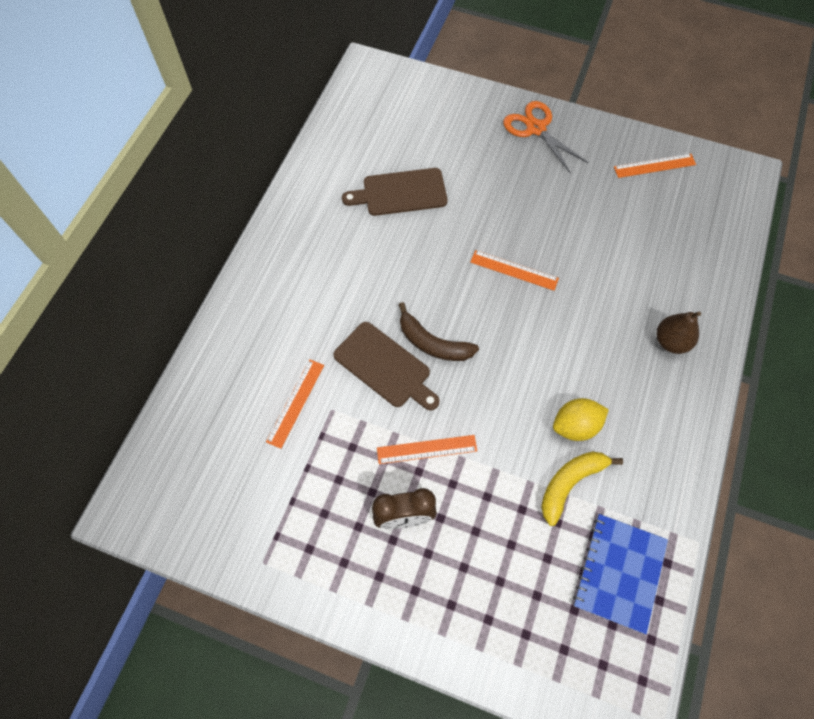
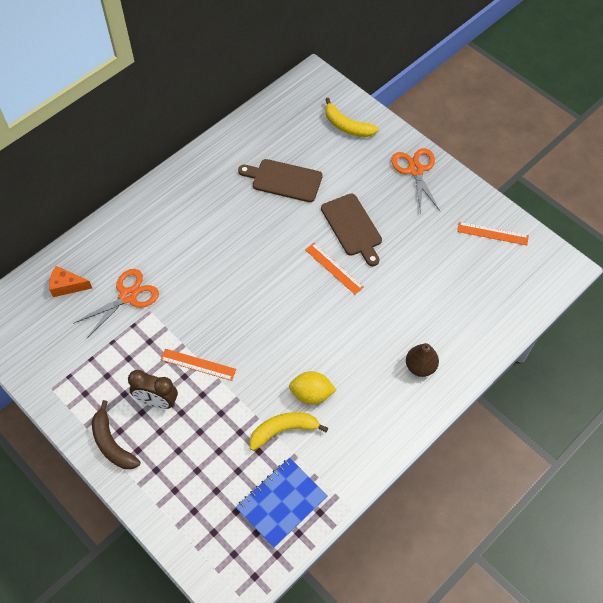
camera: 25 degrees right, 5 degrees down
orange ruler [266,359,324,449] -> orange scissors [73,269,159,338]
brown cutting board [333,322,440,410] -> brown cutting board moved to [321,194,382,266]
brown banana [399,302,479,361] -> brown banana moved to [92,400,141,469]
none -> orange cheese [49,266,92,297]
none -> yellow banana [325,98,379,137]

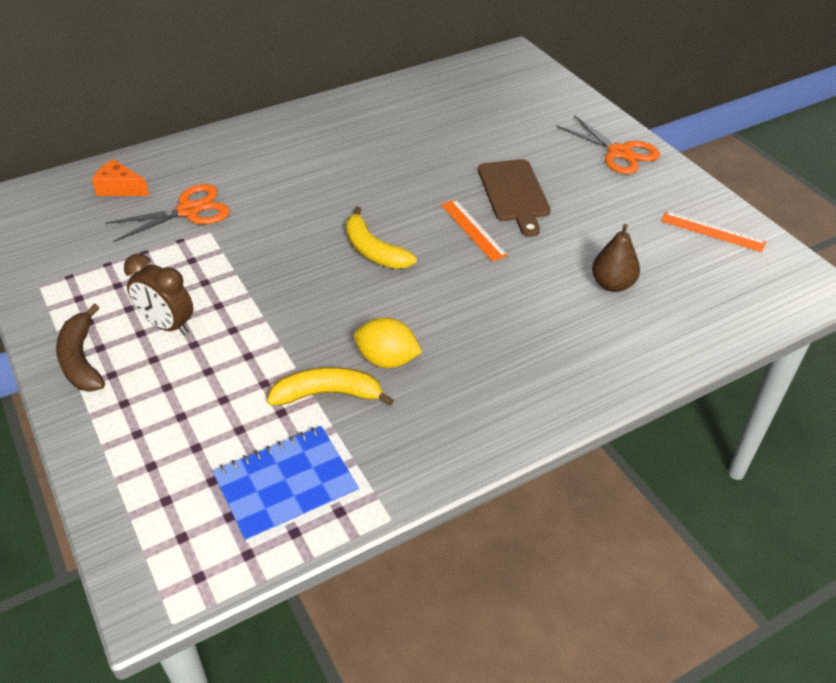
camera: 15 degrees right, 15 degrees down
orange ruler [160,349,236,381] -> none
brown cutting board [238,159,322,202] -> none
yellow banana [325,98,379,137] -> yellow banana moved to [346,206,417,269]
orange scissors [391,148,440,214] -> orange scissors turned 135 degrees clockwise [556,115,660,174]
brown pear [406,343,439,377] -> brown pear moved to [592,224,640,292]

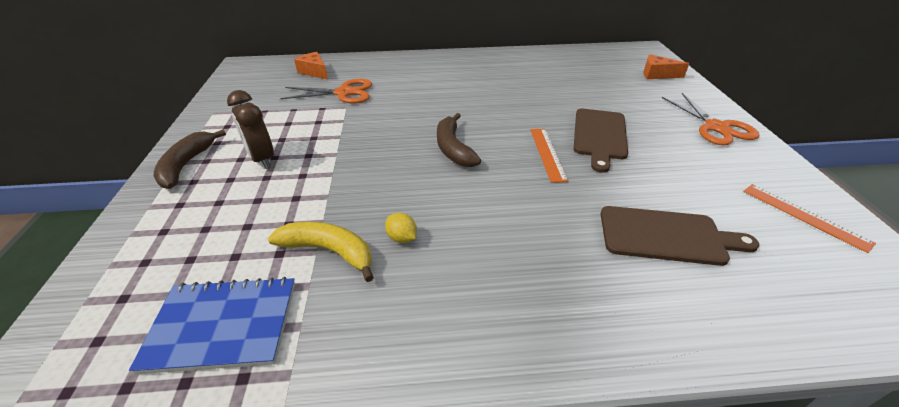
camera: 25 degrees right, 5 degrees down
yellow banana [346,206,417,269] -> brown banana [437,113,481,167]
yellow lemon [354,317,422,368] -> yellow lemon [385,213,417,243], size x0.58
brown pear [592,224,640,292] -> brown cutting board [601,206,759,266]
none -> orange cheese [643,54,689,79]

